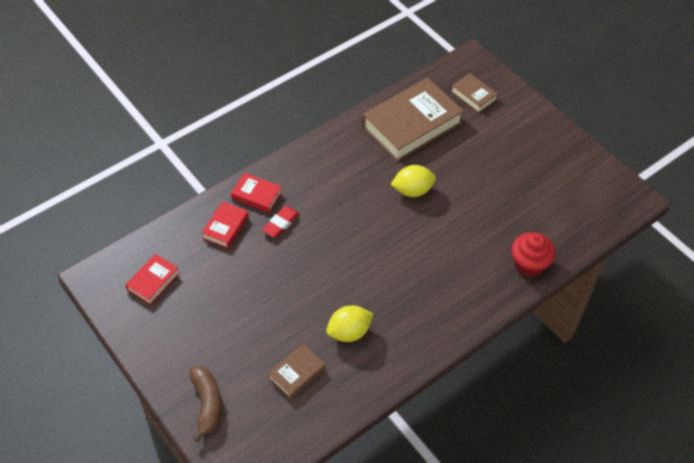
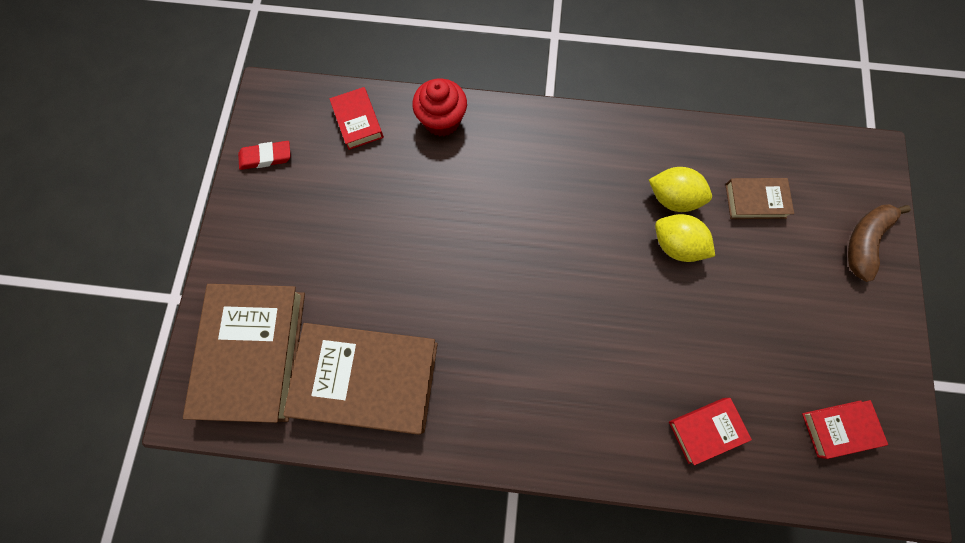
camera: 135 degrees left, 20 degrees up
red book [231,173,282,213] -> red book moved to [329,87,384,150]
red eraser [262,206,300,238] -> red eraser moved to [238,141,291,170]
yellow lemon [390,165,436,197] -> yellow lemon moved to [655,214,715,262]
brown book [451,73,498,113] -> brown book [183,284,305,423], size x2.10

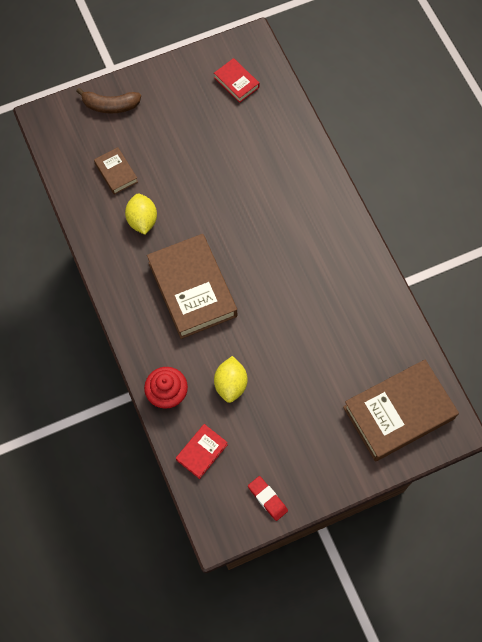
camera: 120 degrees left, 5 degrees down
brown book [283,323,438,435] -> brown book moved to [147,234,237,339]
yellow lemon [655,214,715,262] -> yellow lemon moved to [214,356,247,403]
red book [669,398,752,465] -> none

